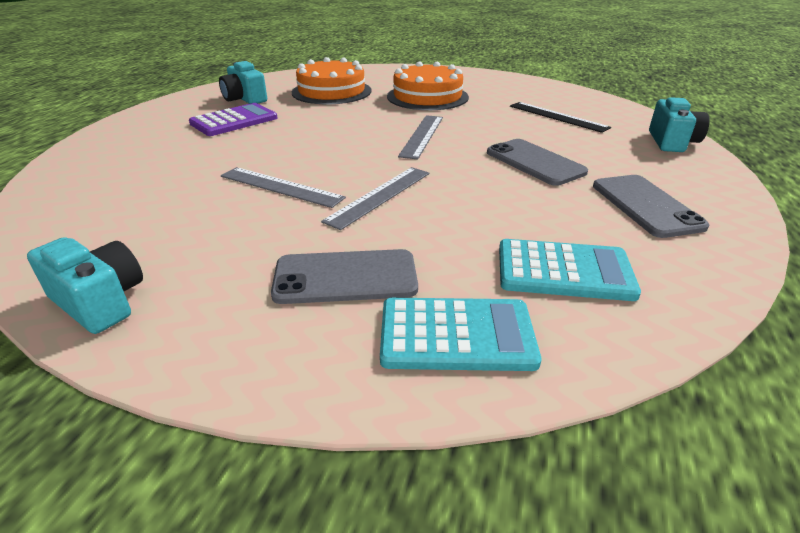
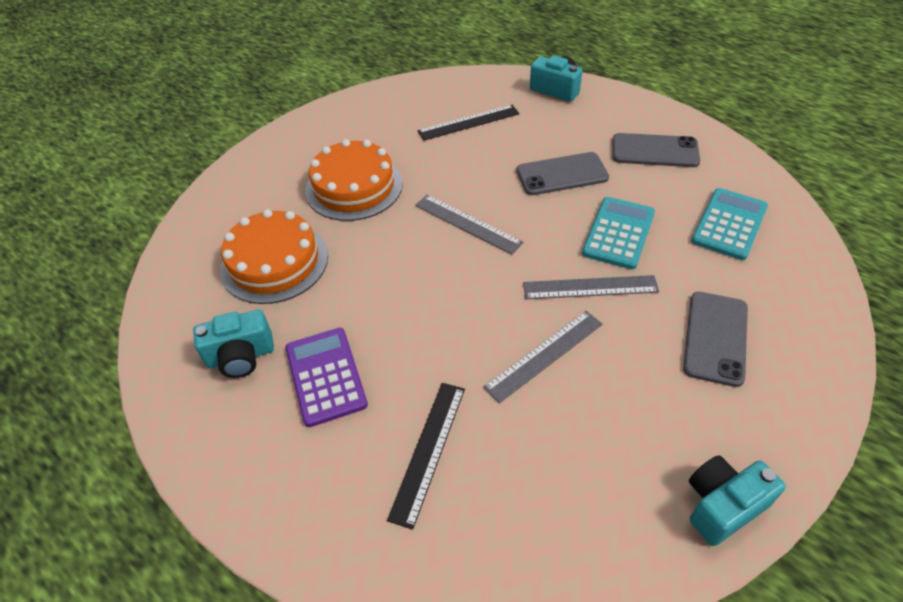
camera: 65 degrees left, 15 degrees up
grey ruler [321,167,430,230] -> grey ruler turned 60 degrees counterclockwise [523,275,659,299]
turquoise calculator [380,298,541,371] -> turquoise calculator moved to [582,197,655,269]
none -> black ruler [387,383,465,530]

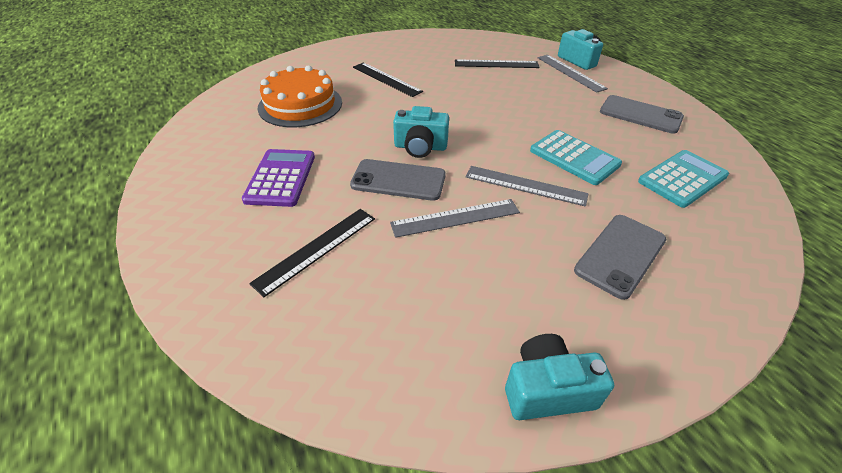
camera: 20 degrees right, 5 degrees down
turquoise camera [193,310,274,378] -> turquoise camera moved to [393,106,449,158]
orange cake [306,139,403,221] -> black ruler [353,62,423,97]
grey ruler [415,195,524,255] -> grey ruler moved to [538,55,608,93]
grey phone [516,152,609,195] -> grey phone moved to [350,159,446,201]
turquoise calculator [582,197,655,269] -> turquoise calculator turned 90 degrees clockwise [530,130,622,185]

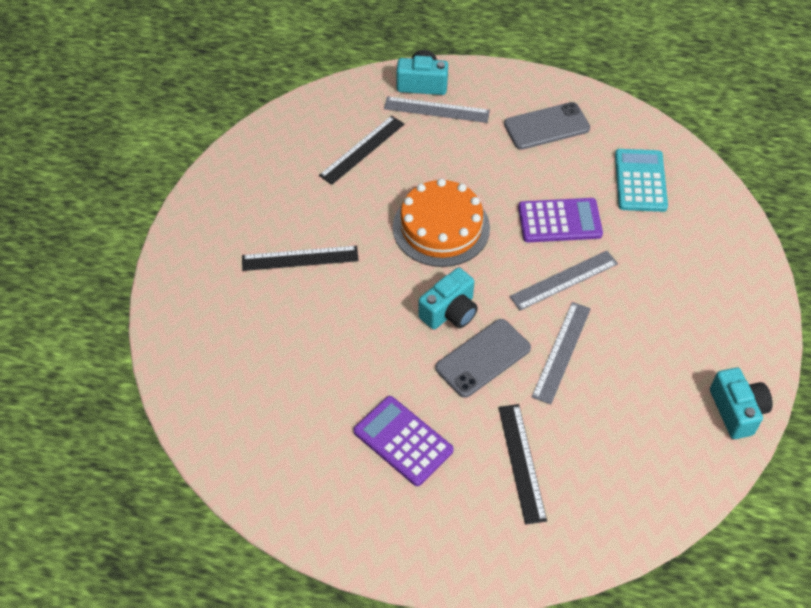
camera: 50 degrees left, 10 degrees up
orange cake [257,65,342,127] -> orange cake moved to [393,179,490,267]
turquoise camera [505,334,614,420] -> turquoise camera turned 135 degrees clockwise [710,367,773,439]
turquoise calculator [530,130,622,185] -> purple calculator [518,198,603,242]
grey phone [574,215,666,300] -> none

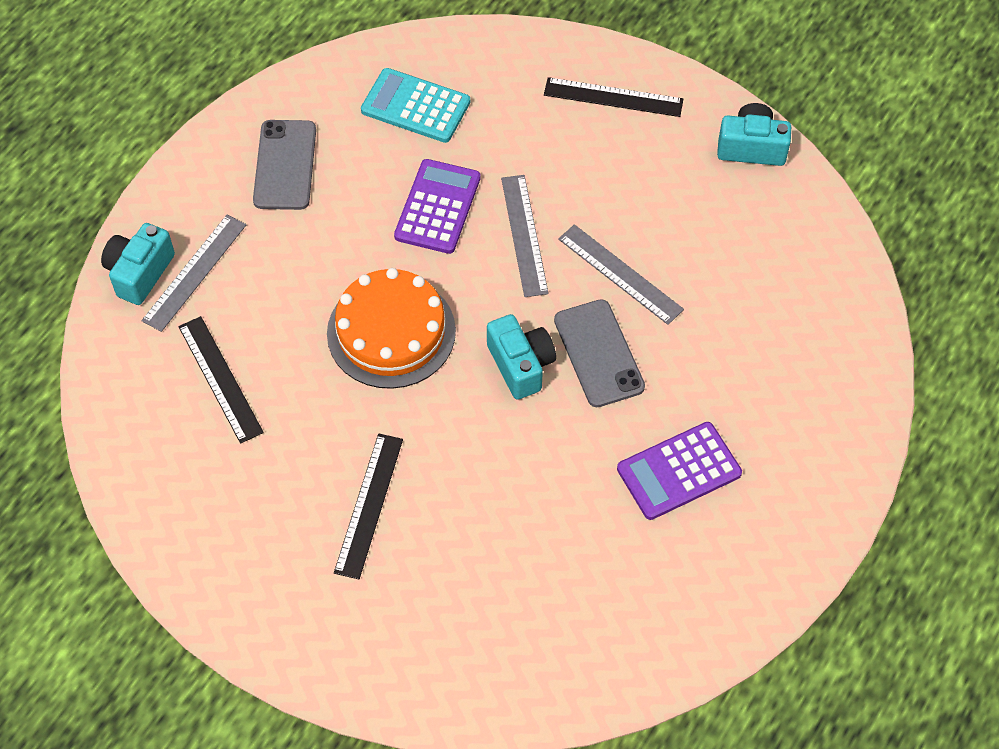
camera: 70 degrees left, 5 degrees up
black ruler [499,404,547,525] -> black ruler moved to [544,77,683,117]

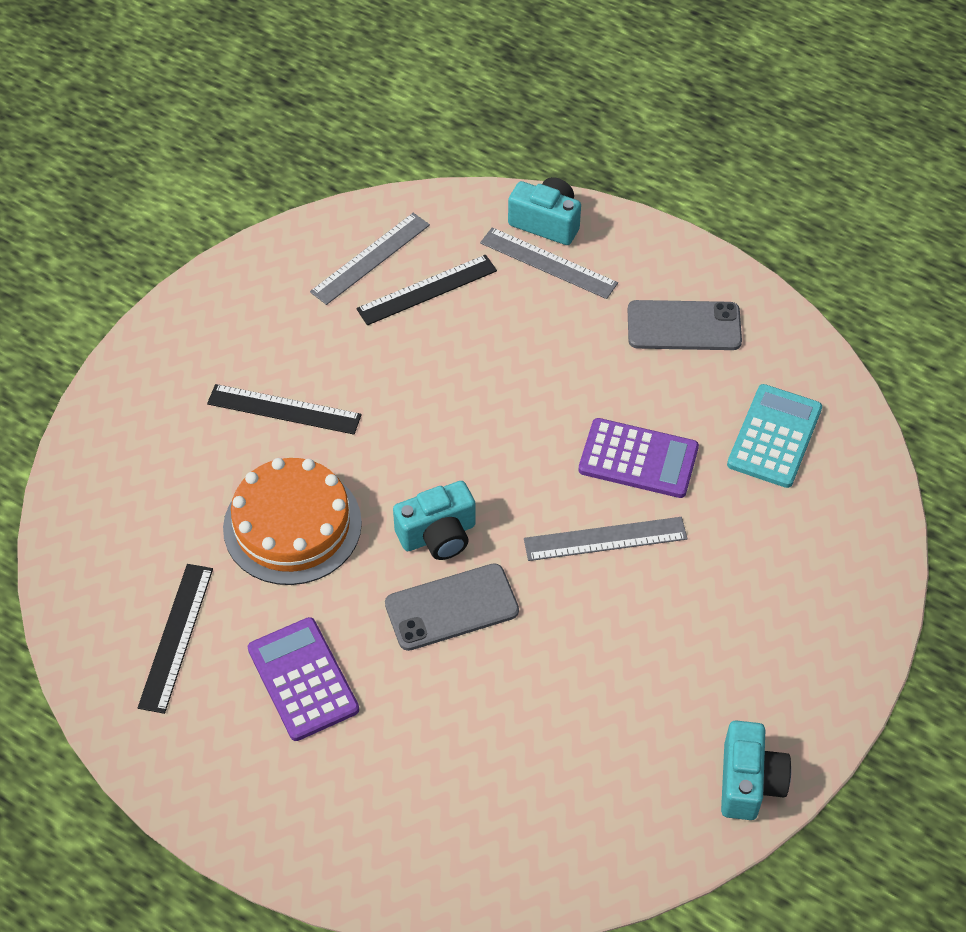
camera: 90 degrees right, 5 degrees down
orange cake [327,268,456,389] -> orange cake moved to [223,458,362,585]
black ruler [544,77,683,117] -> black ruler moved to [138,564,213,714]
grey ruler [558,224,684,325] -> grey ruler moved to [310,213,430,305]

